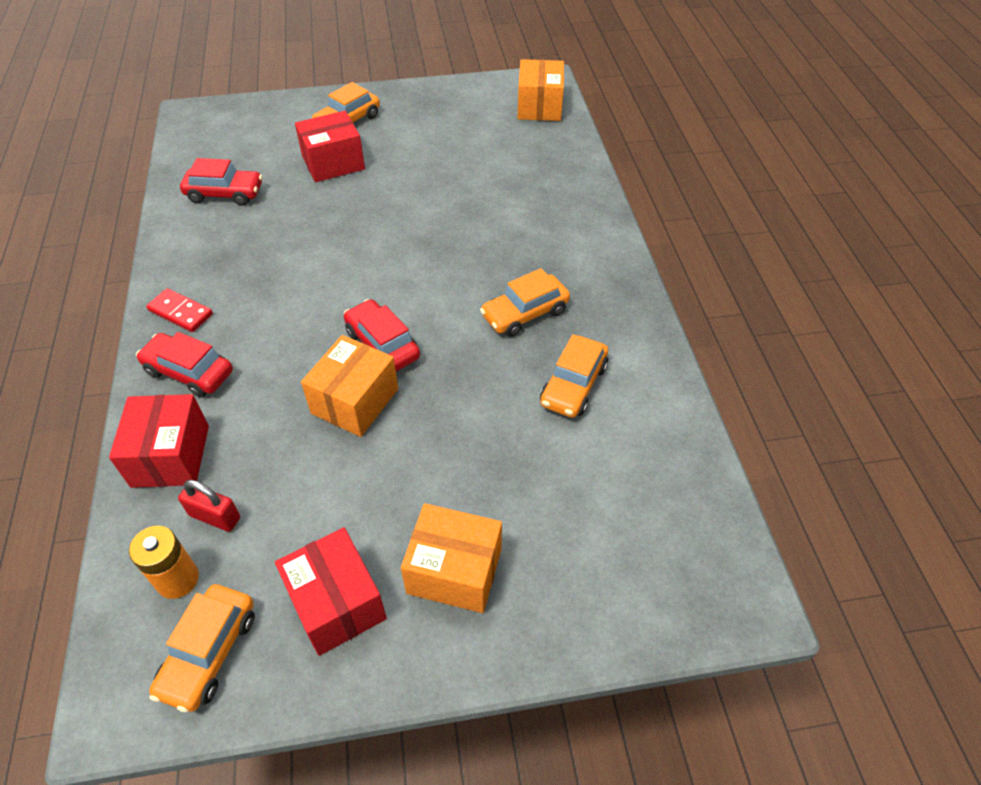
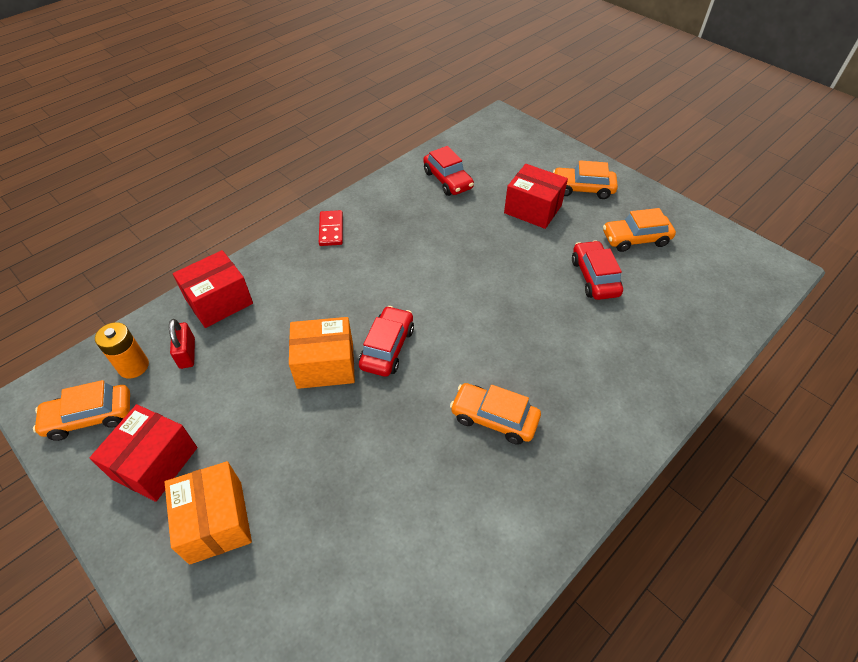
camera: 55 degrees right, 0 degrees up
red car [136,332,233,398] -> red car moved to [572,240,623,300]
orange box [518,59,564,121] -> none
orange car [540,334,608,418] -> orange car moved to [603,208,676,252]

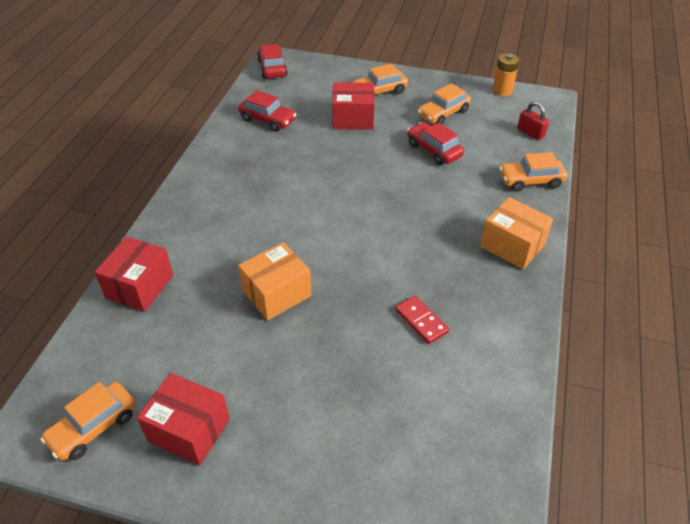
camera: 30 degrees left, 5 degrees down
red box [90,404,197,502] -> red box turned 60 degrees counterclockwise [137,373,230,465]
orange battery [95,322,149,379] -> orange battery moved to [493,53,519,96]
orange box [165,461,252,565] -> orange box moved to [480,197,553,270]
red padlock [169,319,195,369] -> red padlock moved to [517,101,549,140]
red domino [319,210,343,246] -> red domino moved to [395,295,449,344]
red car [359,306,414,377] -> red car moved to [257,44,288,79]
orange car [450,383,541,445] -> orange car moved to [499,152,567,192]

